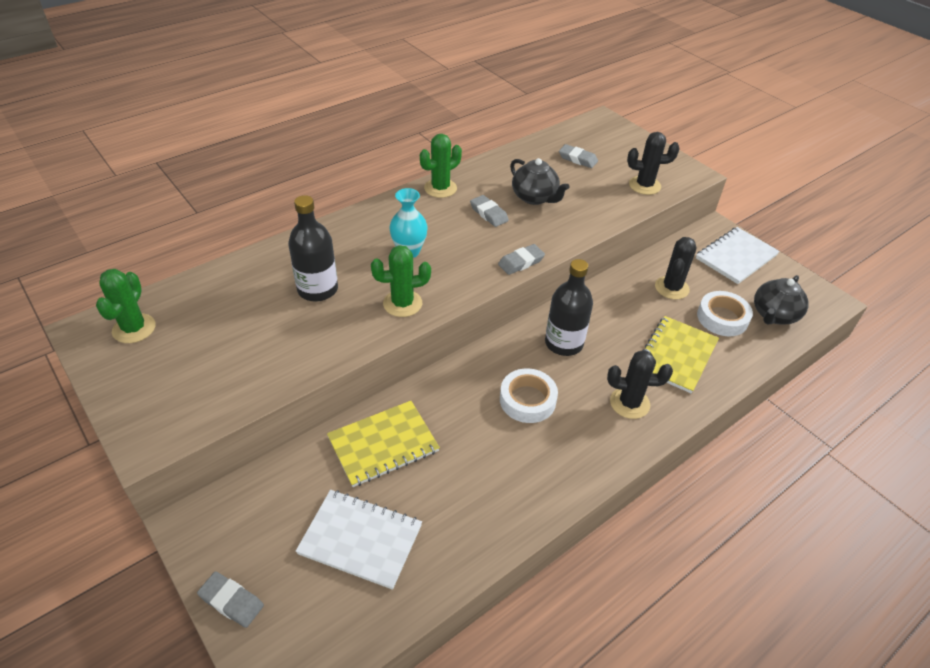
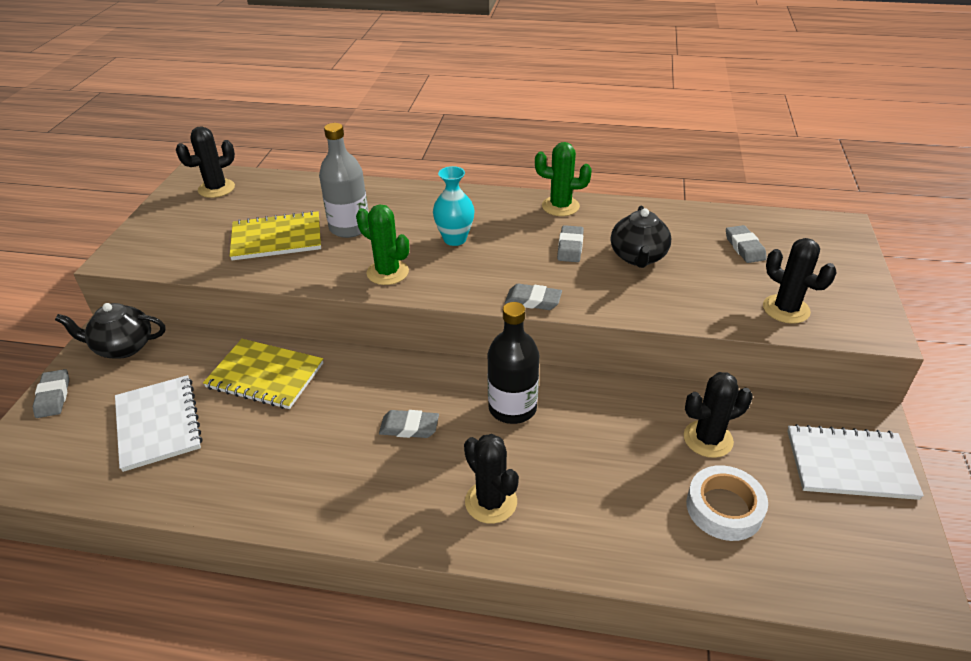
camera: 50 degrees right, 5 degrees down
green cactus [96,269,156,343] -> black cactus [176,126,235,198]
black bottle [288,195,338,302] -> grey bottle [319,123,369,238]
white tape [500,369,558,423] -> grey eraser [379,410,439,438]
yellow notebook [642,316,719,393] -> yellow notebook moved to [230,211,321,260]
black teapot [754,275,809,325] -> black teapot moved to [55,303,165,359]

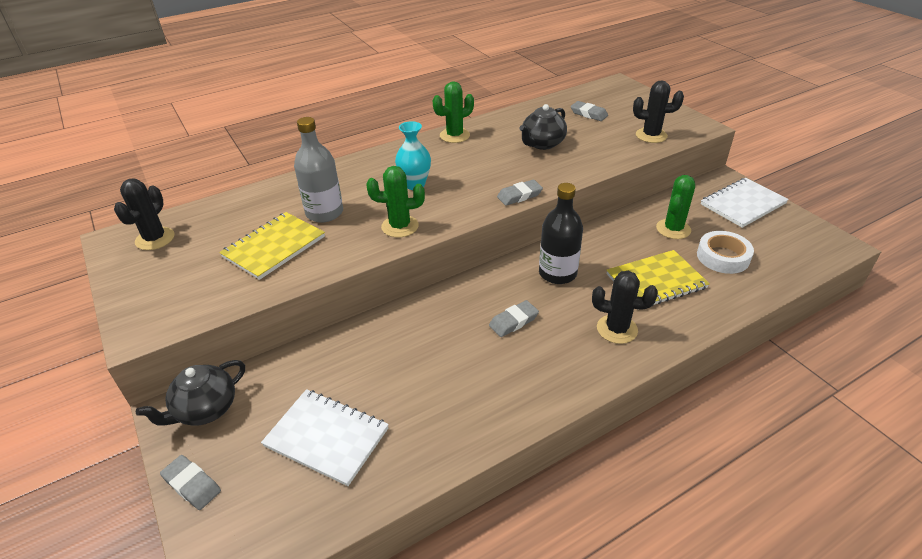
camera: 40 degrees left, 0 degrees up
yellow notebook [203,339,323,409] -> yellow notebook moved to [607,250,710,310]
grey eraser [557,225,584,262] -> none
black teapot [611,206,671,268] -> black teapot turned 75 degrees clockwise [519,104,567,150]
black cactus [684,372,753,458] -> green cactus [656,175,695,239]

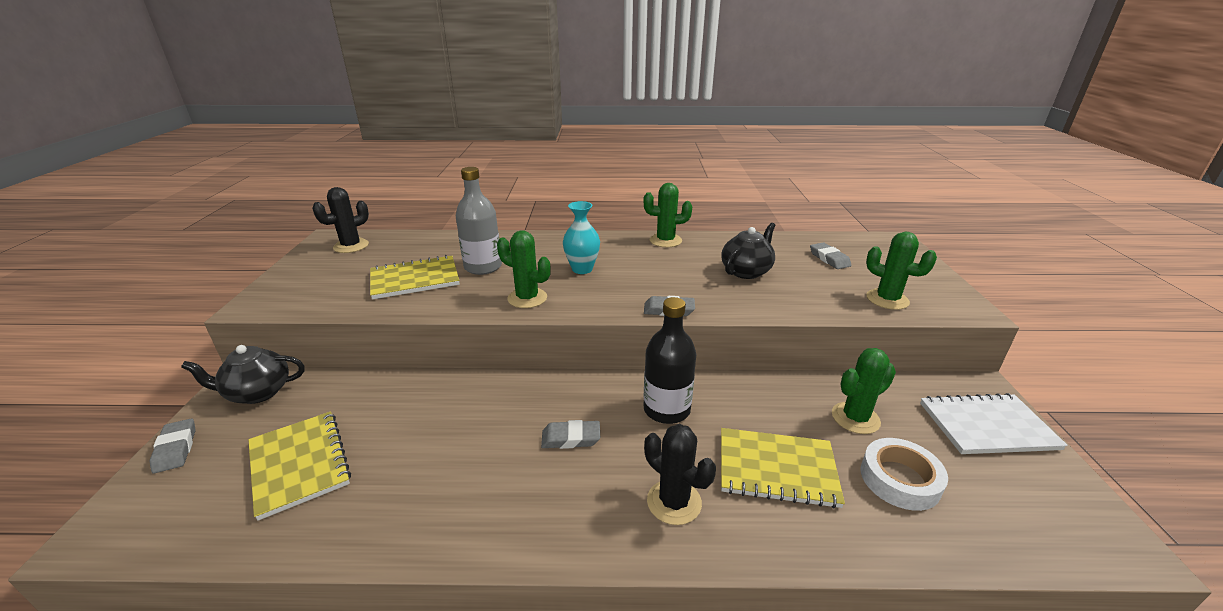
camera: 30 degrees right, 10 degrees down
white notebook [261,389,389,486] -> yellow notebook [248,411,351,521]
black teapot [519,104,567,150] -> black teapot turned 150 degrees clockwise [722,223,776,279]
black cactus [633,80,684,143] -> green cactus [866,232,937,310]

